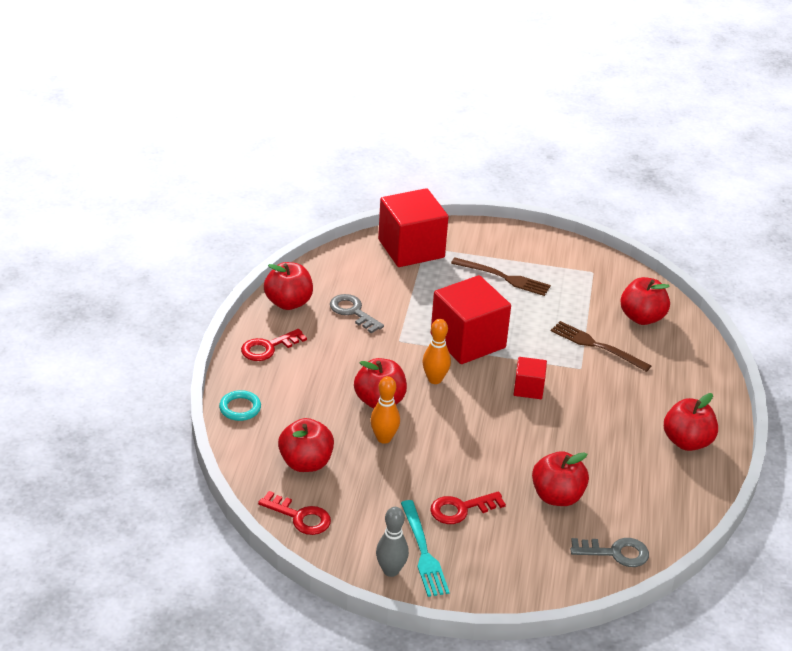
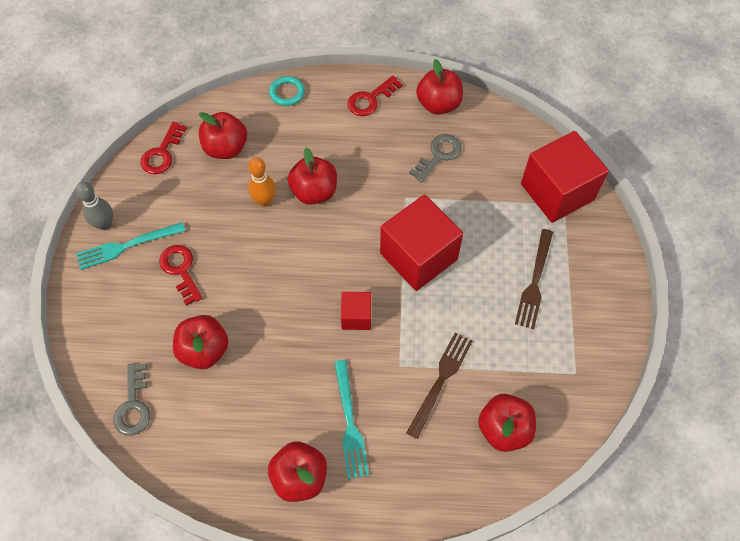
camera: 85 degrees right, 25 degrees up
red key [241,329,307,361] -> red key turned 90 degrees counterclockwise [347,76,403,116]
orange bowling pin [422,319,451,384] -> none
none -> turquoise fork [334,360,369,479]

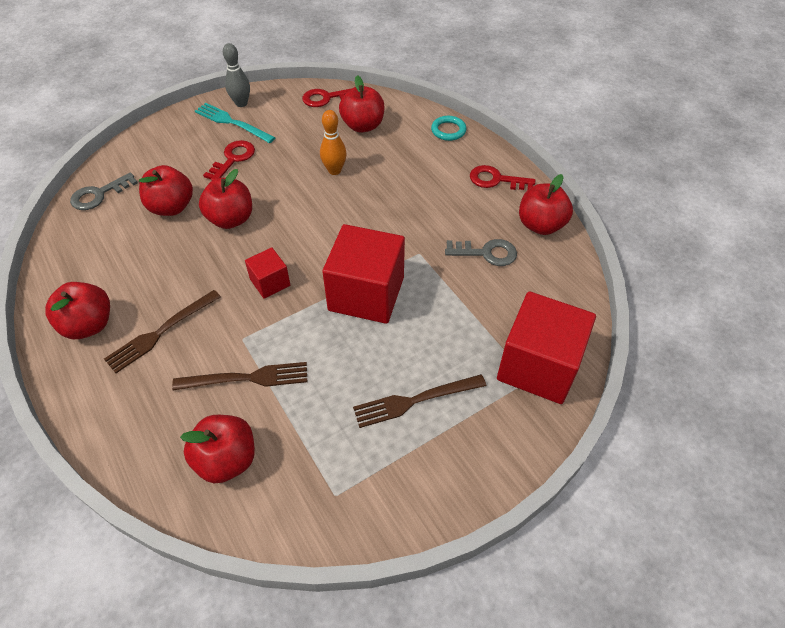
camera: 55 degrees right, 10 degrees down
red apple [288,148,337,205] -> red apple moved to [199,169,252,229]
turquoise fork [334,360,369,479] -> brown fork [104,290,221,373]

